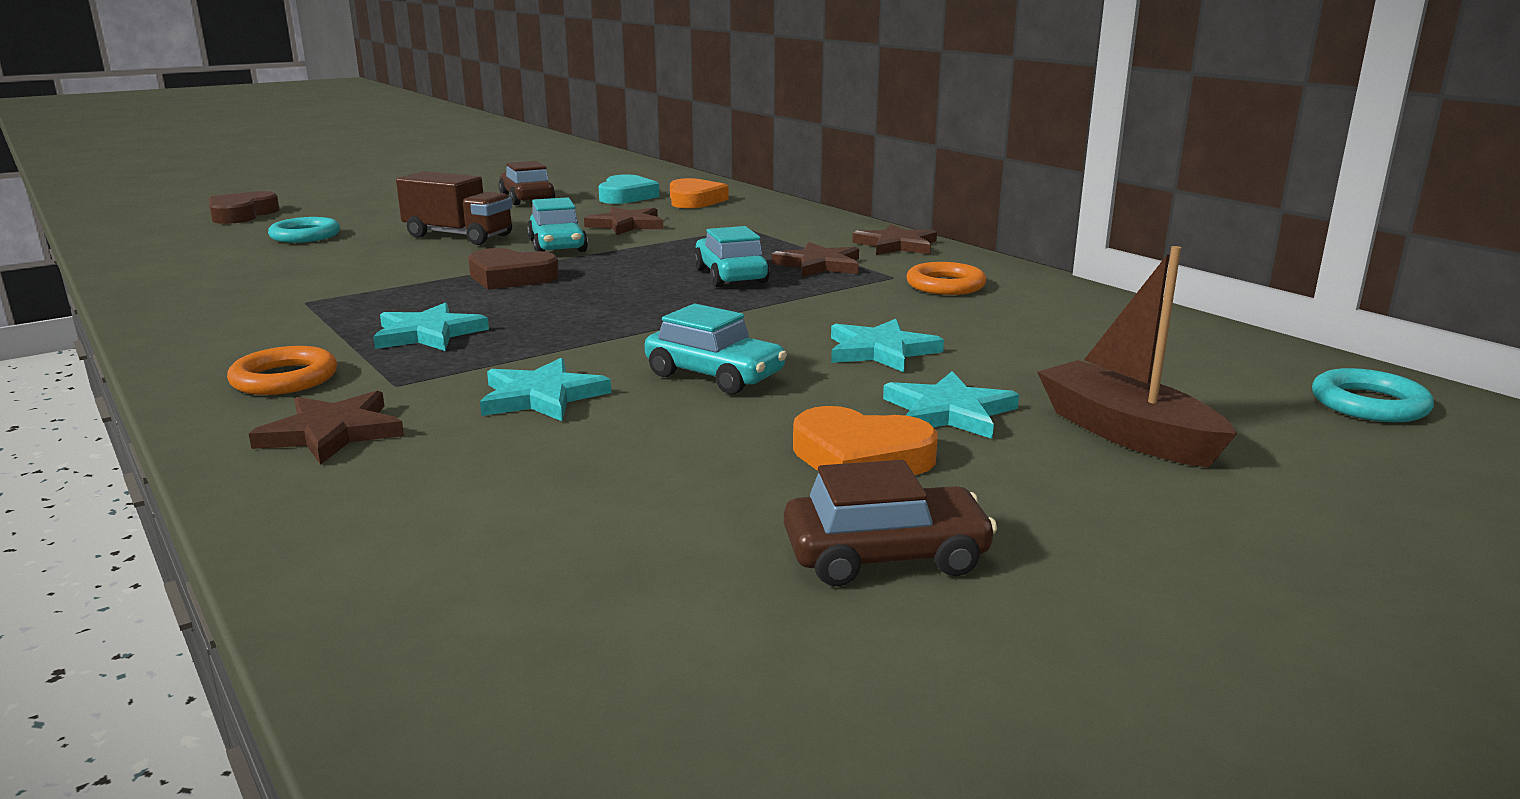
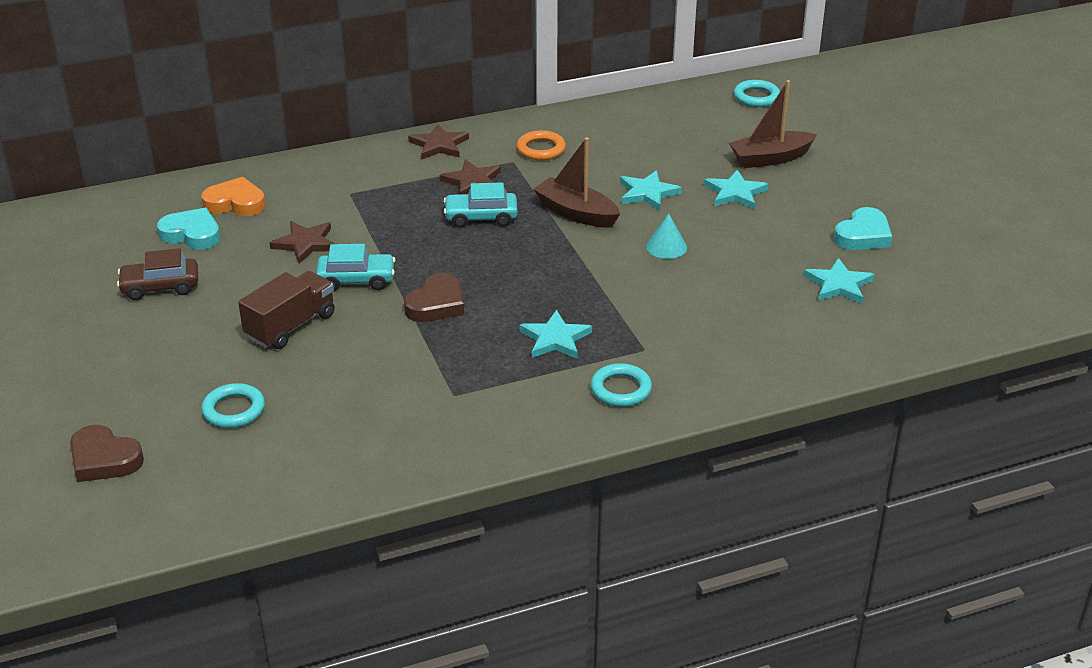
camera: 75 degrees left, 15 degrees up
orange ring [227,346,337,395] -> turquoise ring [590,363,652,407]
brown star [249,391,404,465] -> none
turquoise star [480,358,611,421] -> turquoise star moved to [804,258,874,304]
turquoise car [645,304,787,394] -> turquoise cone [646,214,687,259]
brown car [784,460,997,586] -> turquoise heart [834,207,892,250]
orange heart [793,406,938,475] -> none
none -> brown boat [533,137,620,228]

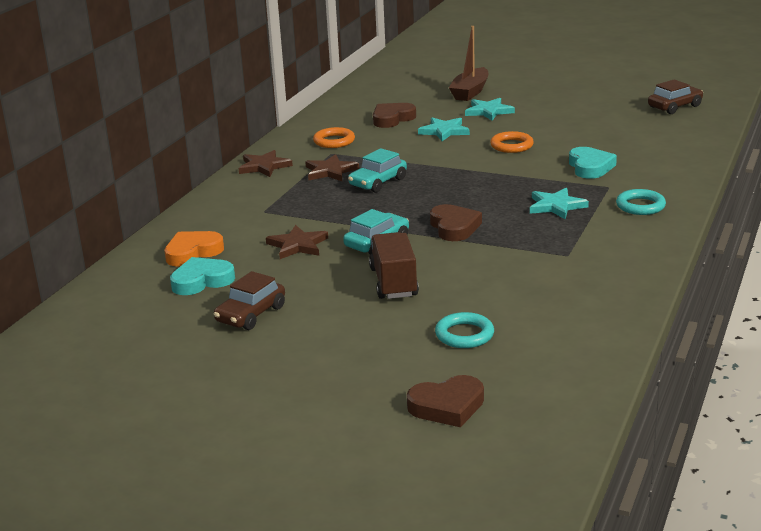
camera: 45 degrees left, 10 degrees down
brown boat [533,137,620,228] -> none
turquoise cone [646,214,687,259] -> orange ring [490,131,534,153]
turquoise ring [734,80,780,107] -> none
turquoise star [804,258,874,304] -> none
turquoise heart [834,207,892,250] -> turquoise heart moved to [569,147,617,179]
none -> brown heart [373,103,416,128]
none -> brown car [648,79,703,114]

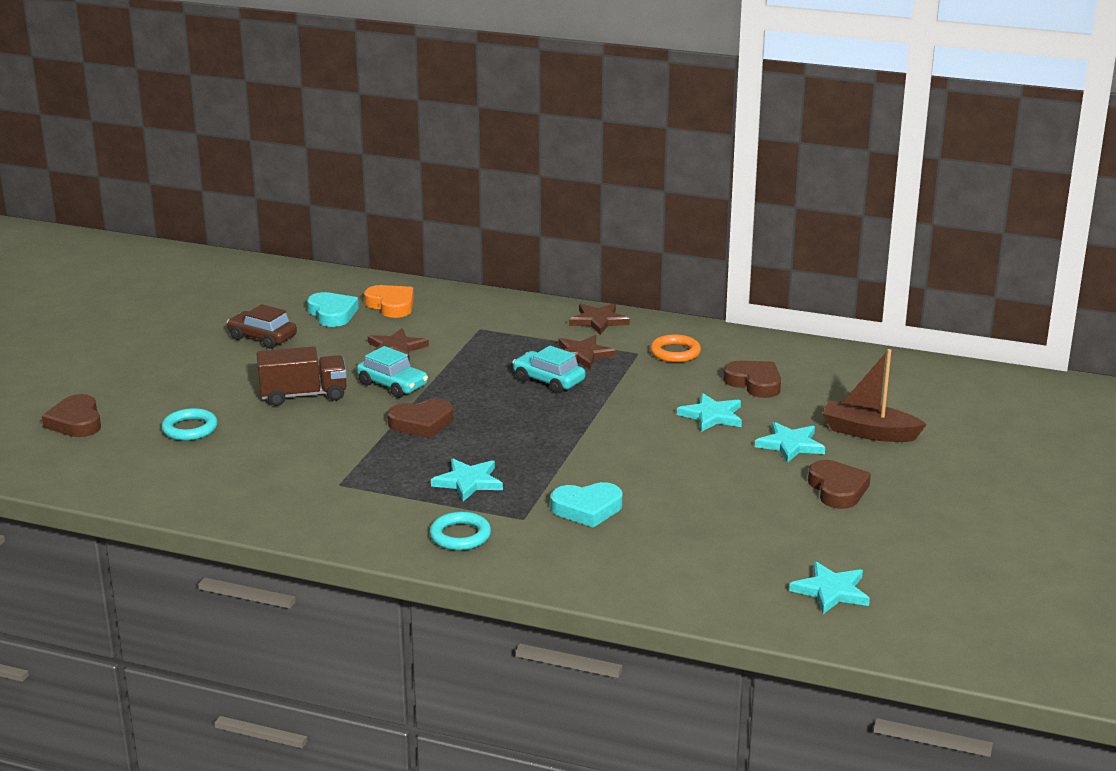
camera: 85 degrees right, 0 degrees up
orange ring [490,131,534,153] -> none
brown car [648,79,703,114] -> turquoise star [789,561,870,614]
none -> brown heart [808,460,871,509]

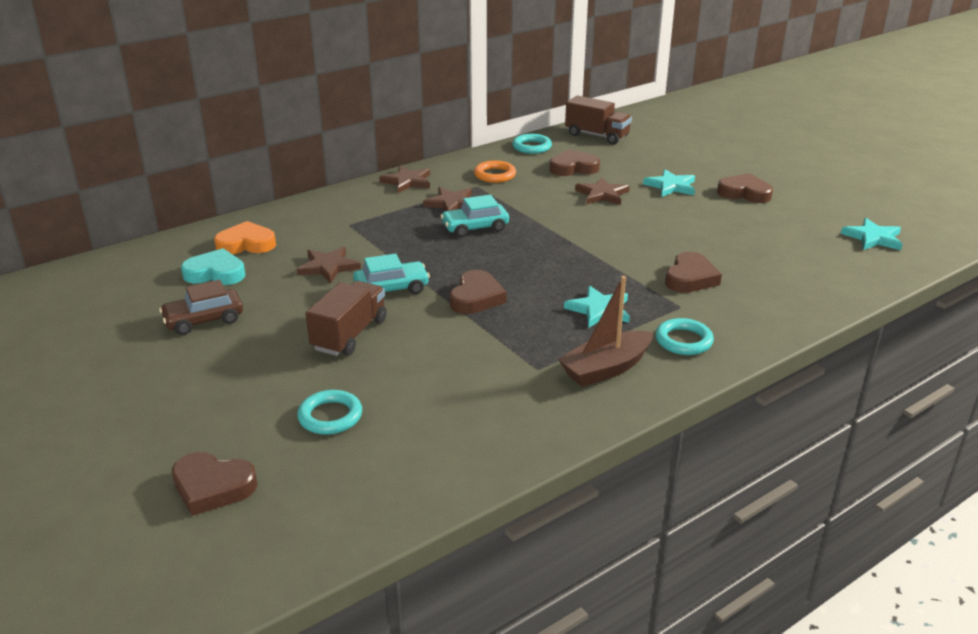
camera: 55 degrees left, 5 degrees up
turquoise heart [551,482,622,528] -> brown heart [665,252,722,293]
turquoise star [677,393,742,432] -> brown star [575,177,630,205]
brown boat [822,349,927,442] -> brown boat moved to [558,276,653,387]
none -> turquoise ring [512,134,552,154]
none -> brown truck [565,96,632,145]

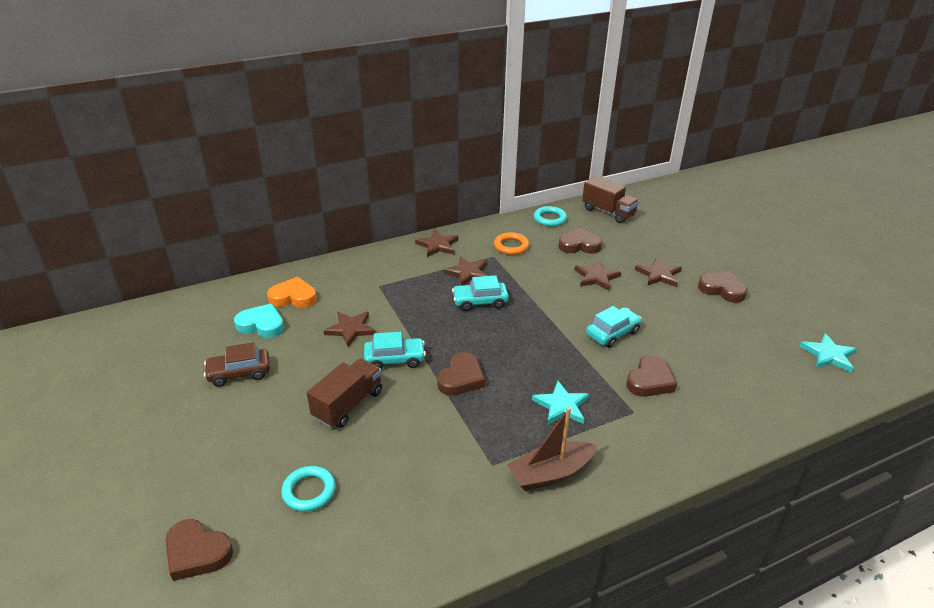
camera: 10 degrees right, 5 degrees up
turquoise star [643,169,695,197] -> brown star [635,257,682,287]
turquoise ring [655,318,714,355] -> none
none -> turquoise car [586,306,642,348]

